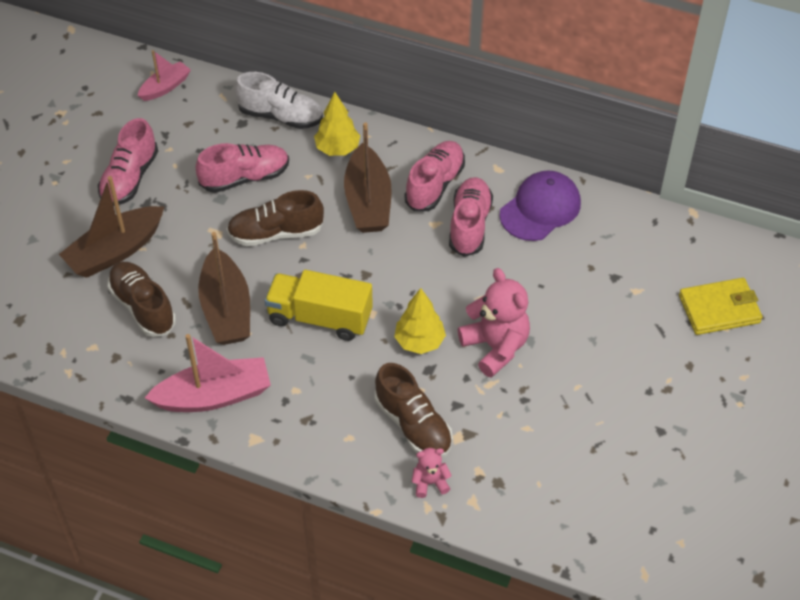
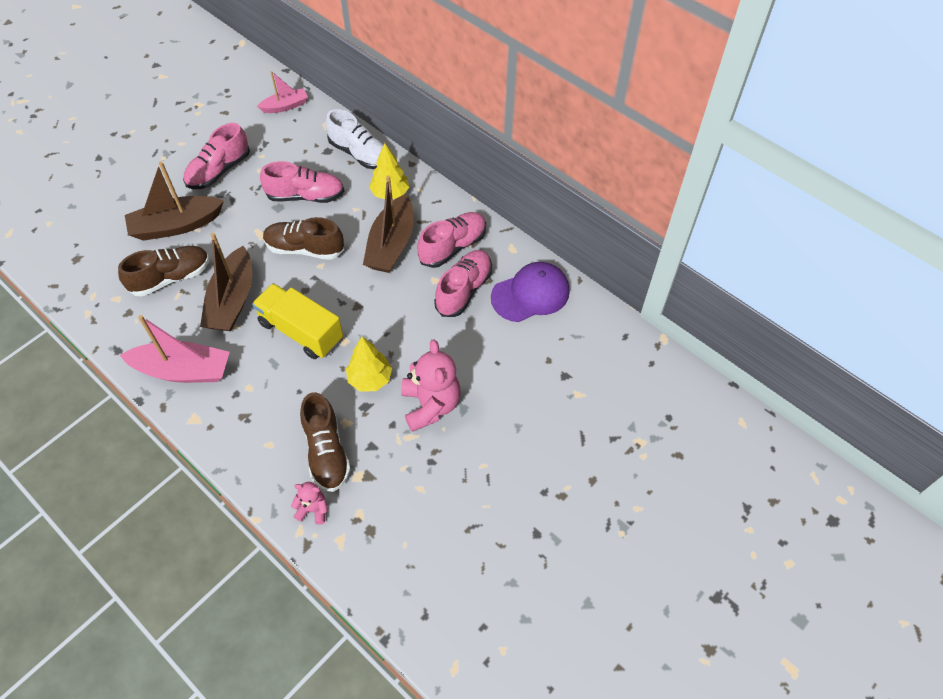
camera: 20 degrees right, 5 degrees up
brown shoe [107,262,176,337] -> brown shoe turned 75 degrees clockwise [118,246,209,296]
yellow wallet [679,278,763,335] -> none

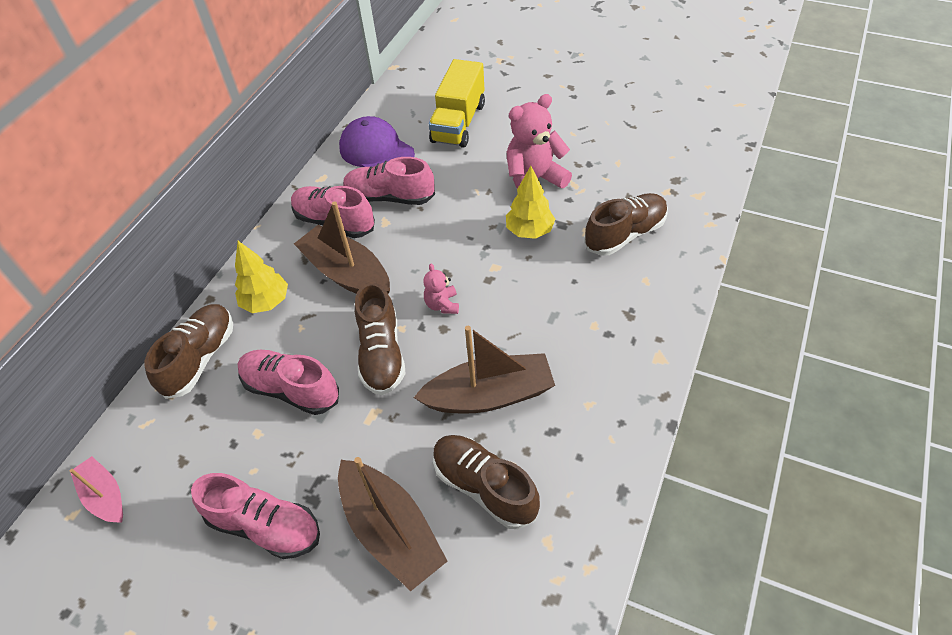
camera: 105 degrees left, 5 degrees down
pink boat [120,315,230,383] -> none
yellow truck [252,283,343,359] -> yellow truck moved to [429,59,485,148]
pink shoe [260,161,344,203] -> pink shoe turned 45 degrees counterclockwise [238,350,339,415]
pink teddy bear [291,482,328,525] -> pink teddy bear moved to [423,263,459,314]
white shoe [326,109,384,169] -> brown shoe [145,304,233,399]
brown boat [363,175,414,273] -> brown boat turned 135 degrees counterclockwise [294,201,390,294]

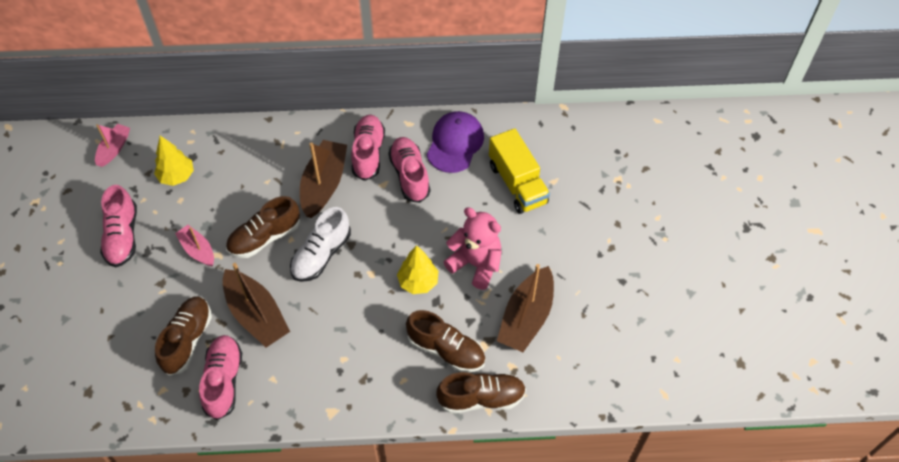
camera: 60 degrees right, 5 degrees up
brown shoe [145,304,233,399] -> brown shoe moved to [436,372,526,414]
yellow tree [235,241,288,313] -> yellow tree moved to [154,136,194,186]
pink shoe [238,350,339,415] -> pink shoe moved to [199,335,242,420]
brown boat [338,457,448,591] -> brown boat moved to [497,264,554,352]
pink teddy bear [423,263,459,314] -> white shoe [290,207,351,282]
yellow truck [429,59,485,148] -> yellow truck turned 105 degrees counterclockwise [489,128,550,214]
none -> pink boat [175,225,214,266]

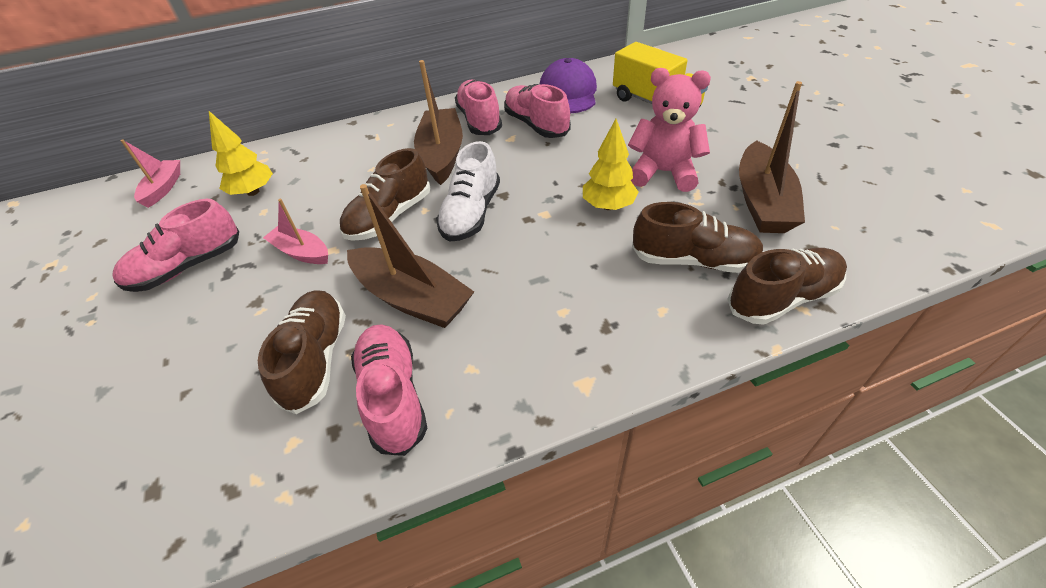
camera: 15 degrees left, 10 degrees down
pink shoe [100,185,137,267] -> pink shoe turned 75 degrees clockwise [112,199,239,292]

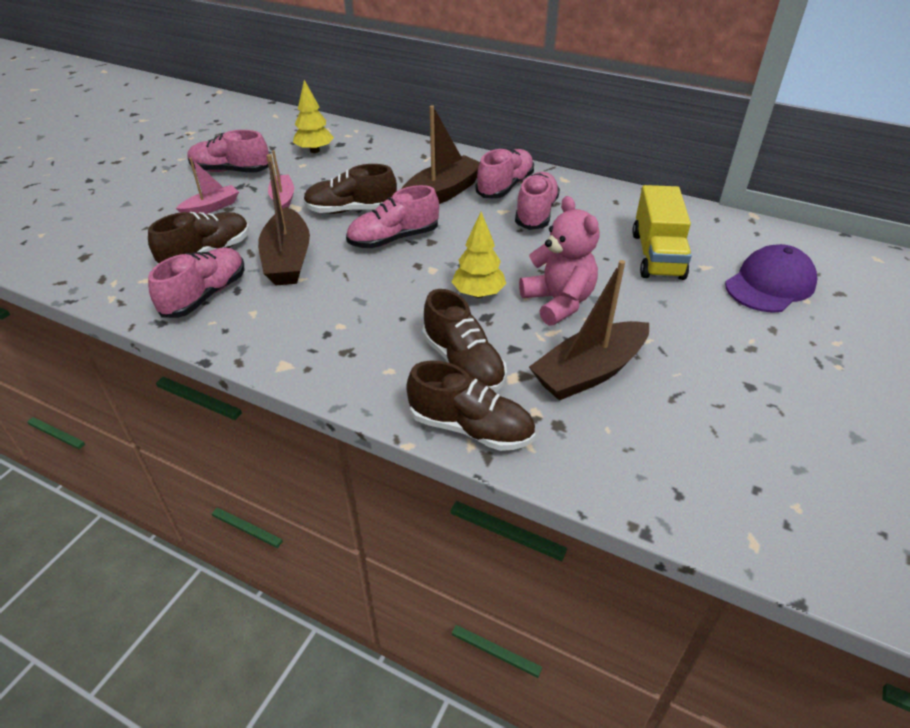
camera: 45 degrees right, 5 degrees down
pink boat [121,139,180,208] -> pink boat moved to [176,158,239,214]
white shoe [436,141,500,242] -> pink shoe [346,185,439,248]
purple cap [540,58,597,113] -> purple cap moved to [725,244,817,313]

